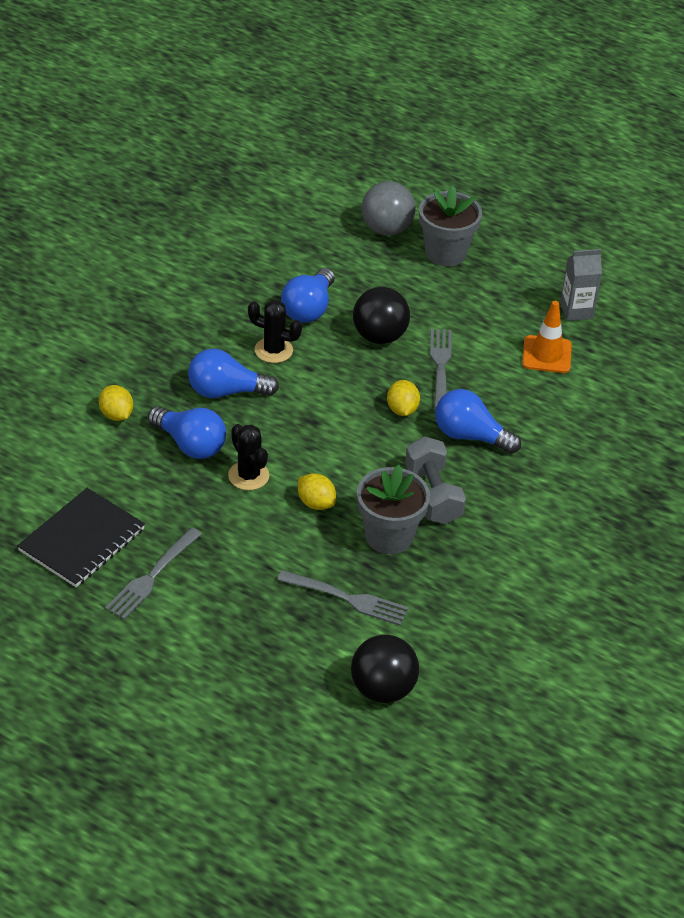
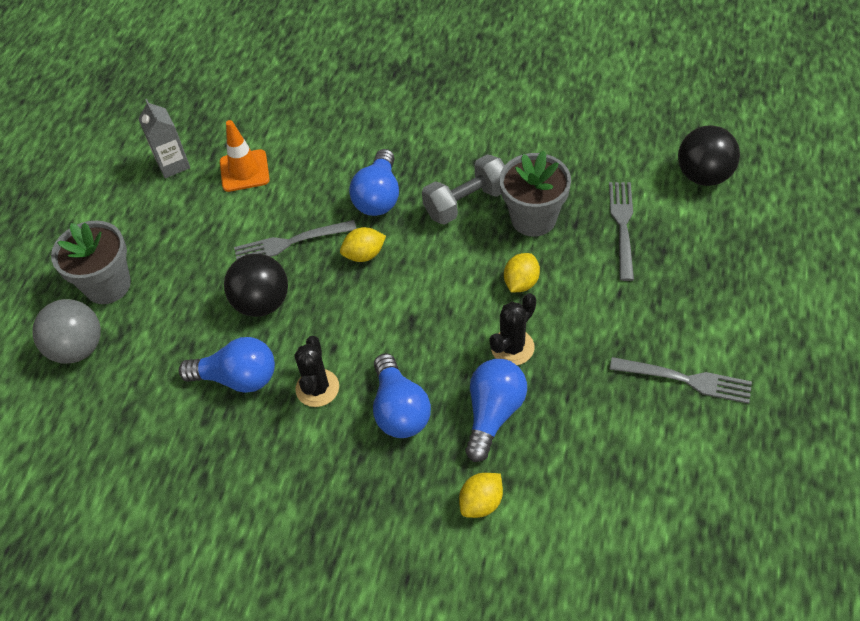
camera: 100 degrees left, 10 degrees up
black notebook [17,488,145,587] -> none

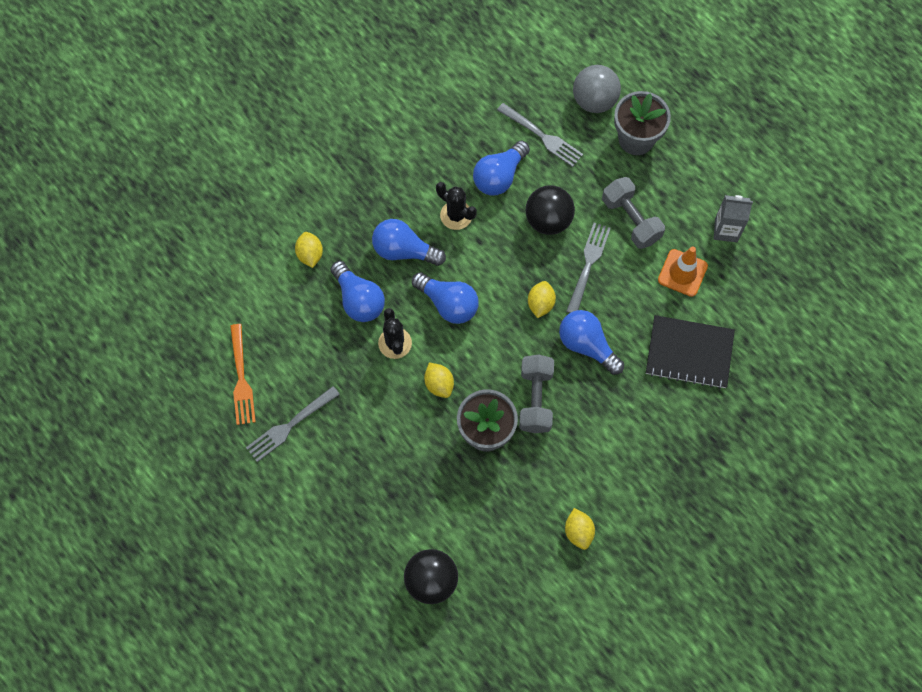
camera: 120 degrees right, 15 degrees up
grey fork [609,182,634,281] -> grey fork moved to [497,103,583,167]
none -> orange fork [230,324,256,425]
none -> blue light bulb [412,272,479,324]
none -> yellow lemon [565,508,595,550]
none -> grey dumbbell [602,177,665,249]
none -> black notebook [646,315,735,389]

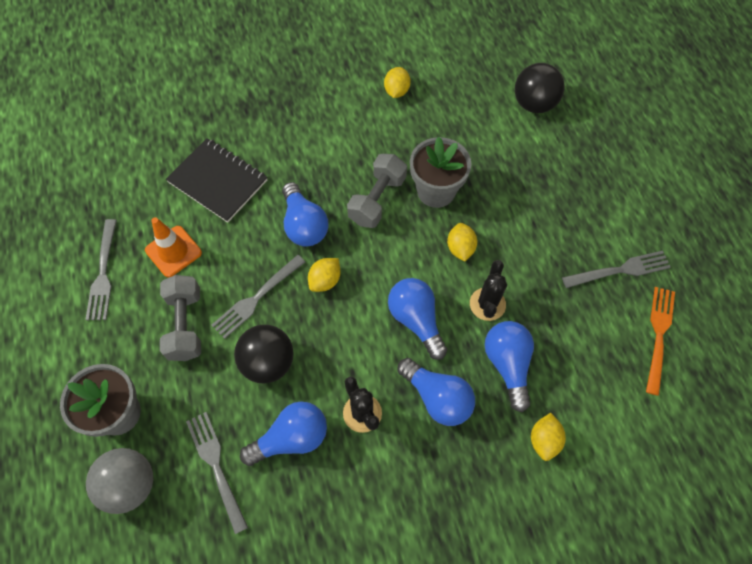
camera: 155 degrees left, 5 degrees down
grey carton [714,195,753,242] -> grey fork [85,219,117,320]

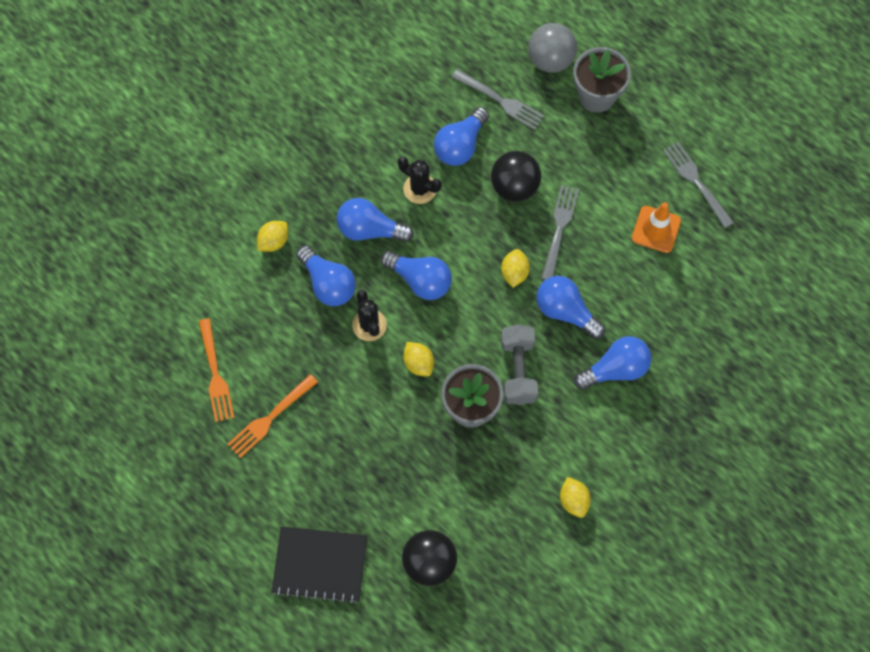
camera: 150 degrees right, 5 degrees up
grey dumbbell [160,275,201,361] -> none
black notebook [166,138,268,223] -> black notebook moved to [272,526,367,604]
yellow lemon [531,413,566,461] -> yellow lemon turned 60 degrees clockwise [257,221,288,252]
grey fork [562,251,671,288] -> orange fork [227,374,318,458]
none -> blue light bulb [574,336,651,390]

